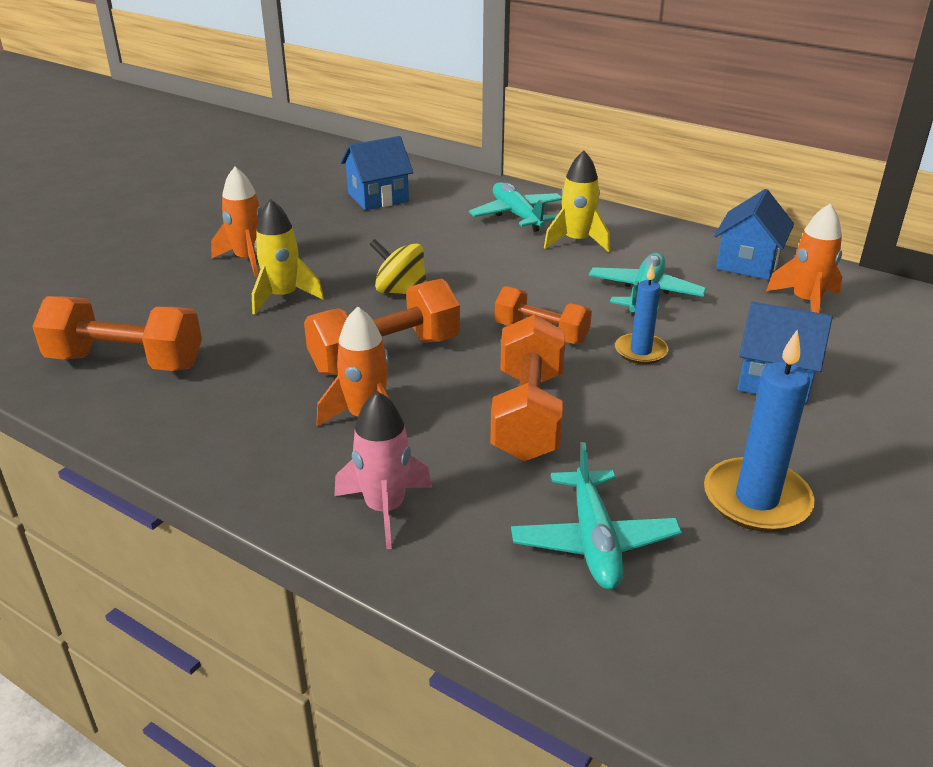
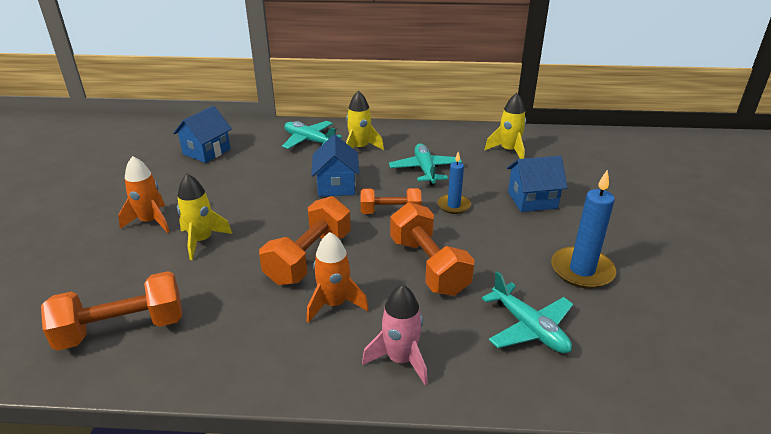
camera: 30 degrees left, 0 degrees up
yellow spinning top [369,239,427,294] -> none
blue house [714,189,794,280] -> blue house moved to [311,135,359,196]
orange rocket [766,204,842,313] -> yellow rocket [485,93,526,159]

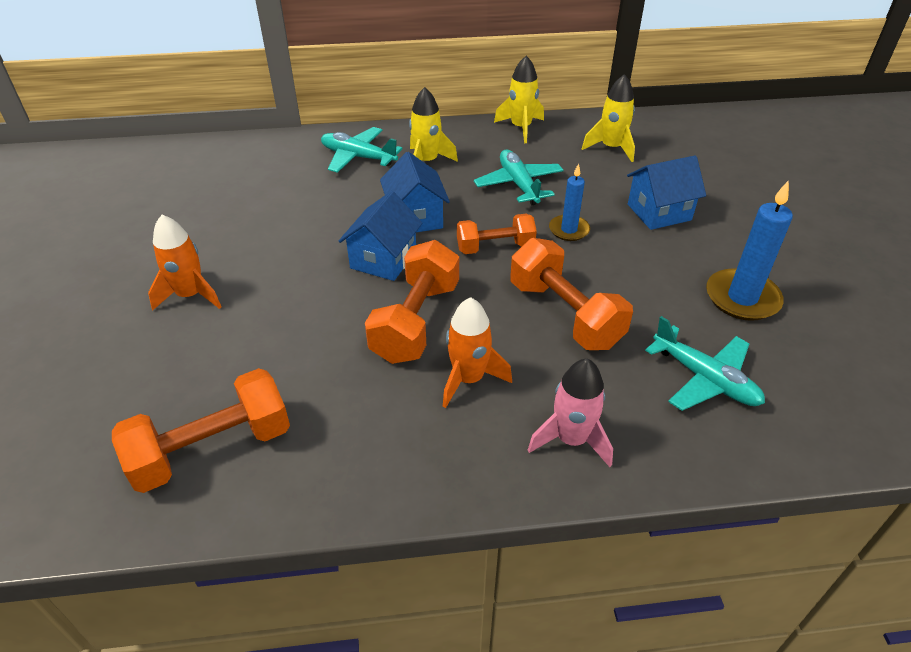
camera: 10 degrees left, 10 degrees up
blue house [173,106,232,163] -> blue house moved to [339,191,422,281]
yellow rocket [177,174,232,260] -> yellow rocket moved to [494,56,544,143]

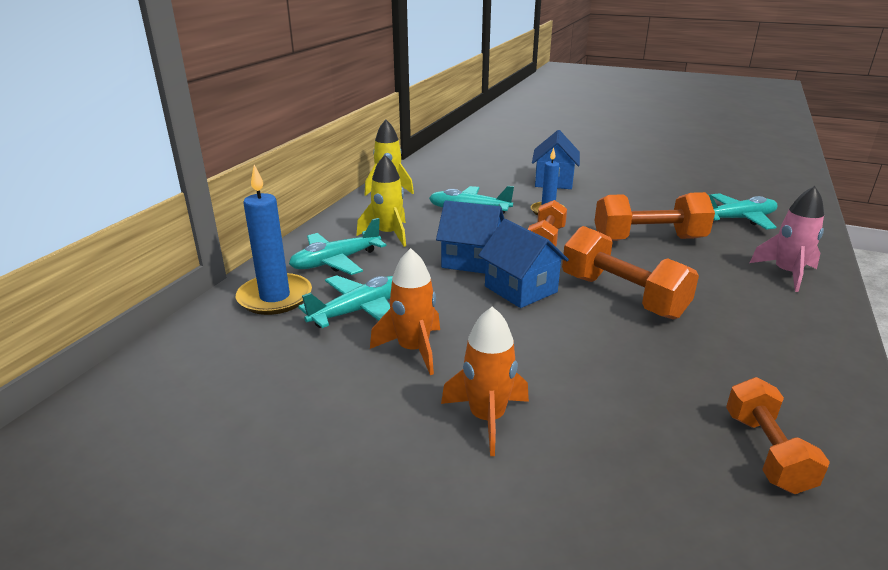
camera: 60 degrees left, 15 degrees down
orange dumbbell [112,368,290,493] -> orange dumbbell [726,377,830,494], size x0.65
orange rocket [443,297,512,408] -> orange rocket moved to [370,248,440,375]
yellow rocket [582,74,635,162] -> none
blue candle [706,180,793,321] -> blue candle moved to [236,165,312,315]
none -> turquoise plane [298,275,393,328]

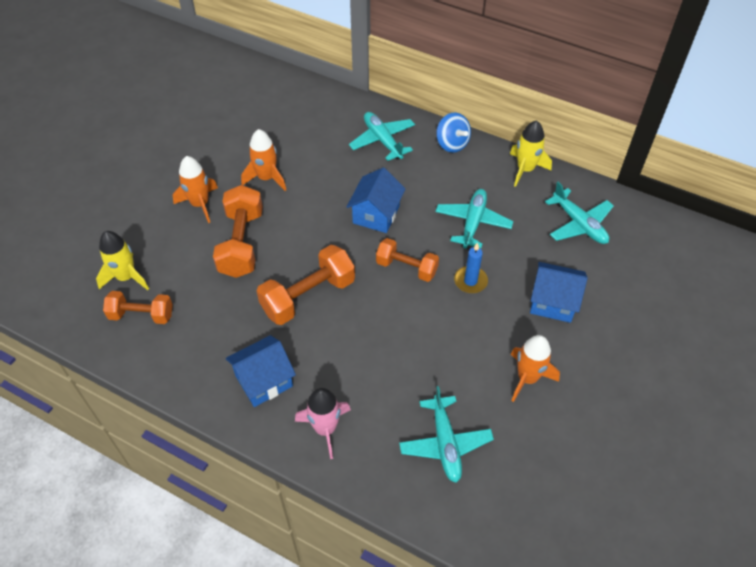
camera: 95 degrees right, 25 degrees up
blue candle [236,165,312,315] -> none
turquoise plane [298,275,393,328] -> turquoise plane moved to [545,182,614,244]
yellow rocket [357,155,406,247] -> yellow rocket moved to [96,231,149,290]
blue house [478,219,569,308] -> blue house moved to [226,335,296,407]
orange dumbbell [595,192,715,241] -> orange dumbbell moved to [213,185,263,278]
none -> blue spinning top [436,113,471,153]
none -> orange rocket [511,335,560,402]

